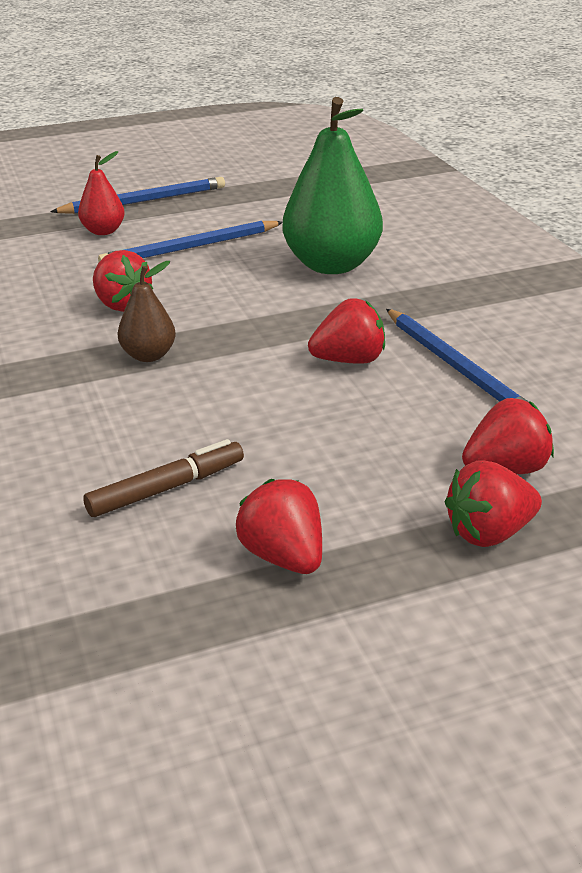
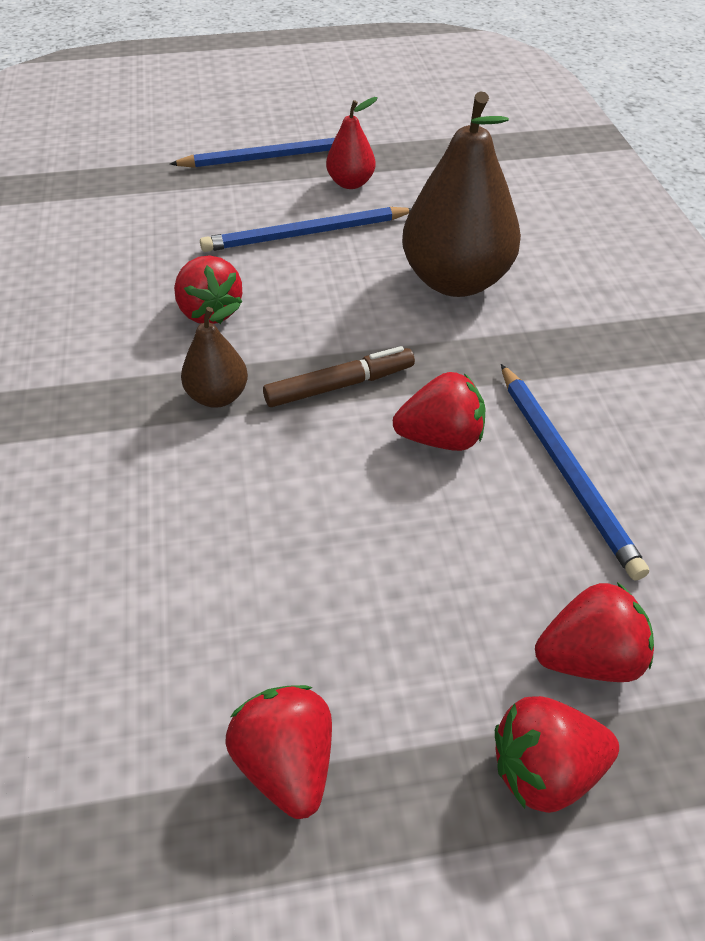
camera: 10 degrees right, 15 degrees up
red pear [78,151,125,235] -> red pear moved to [326,97,378,189]
brown marker [83,439,244,517] -> brown marker moved to [263,346,415,407]
green pear [283,97,383,274] -> brown pear [402,91,521,297]

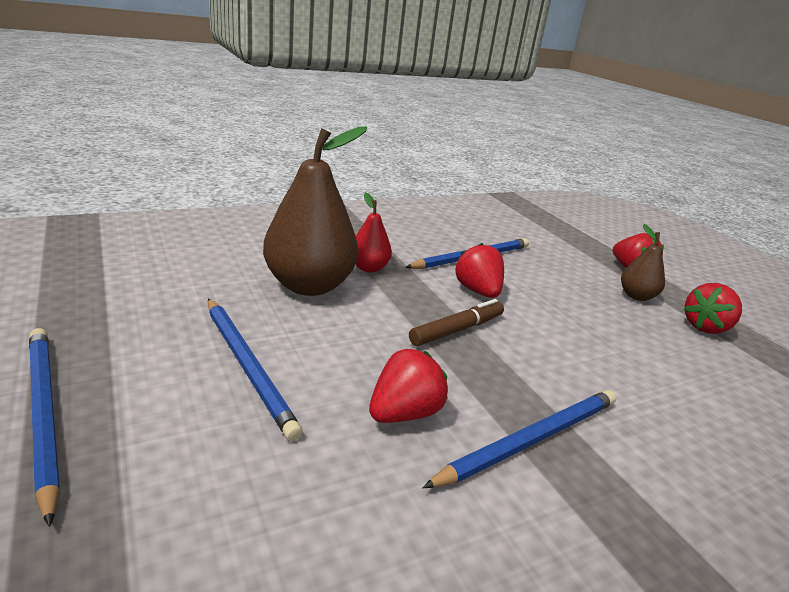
camera: 110 degrees left, 20 degrees down
brown pear [181,302,248,408] -> brown pear moved to [621,224,665,301]
brown marker [263,346,415,407] -> brown marker turned 90 degrees clockwise [409,299,504,346]
red pear [326,97,378,189] -> red pear moved to [356,193,392,272]
red strawberry [535,582,654,682] -> none
none -> blue pencil [422,390,616,488]

